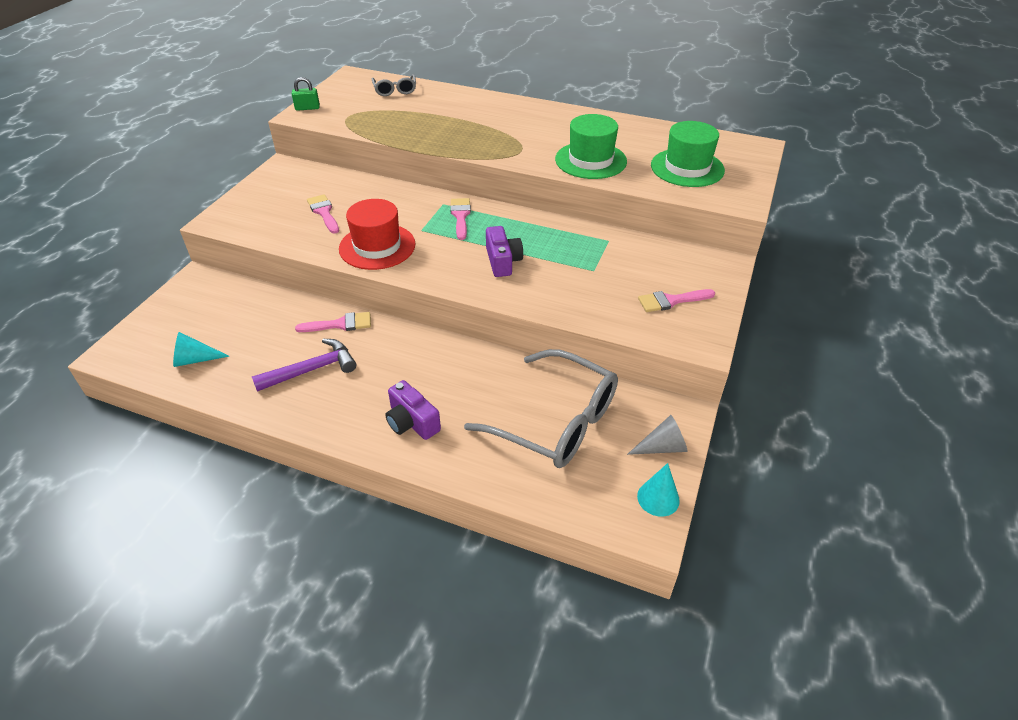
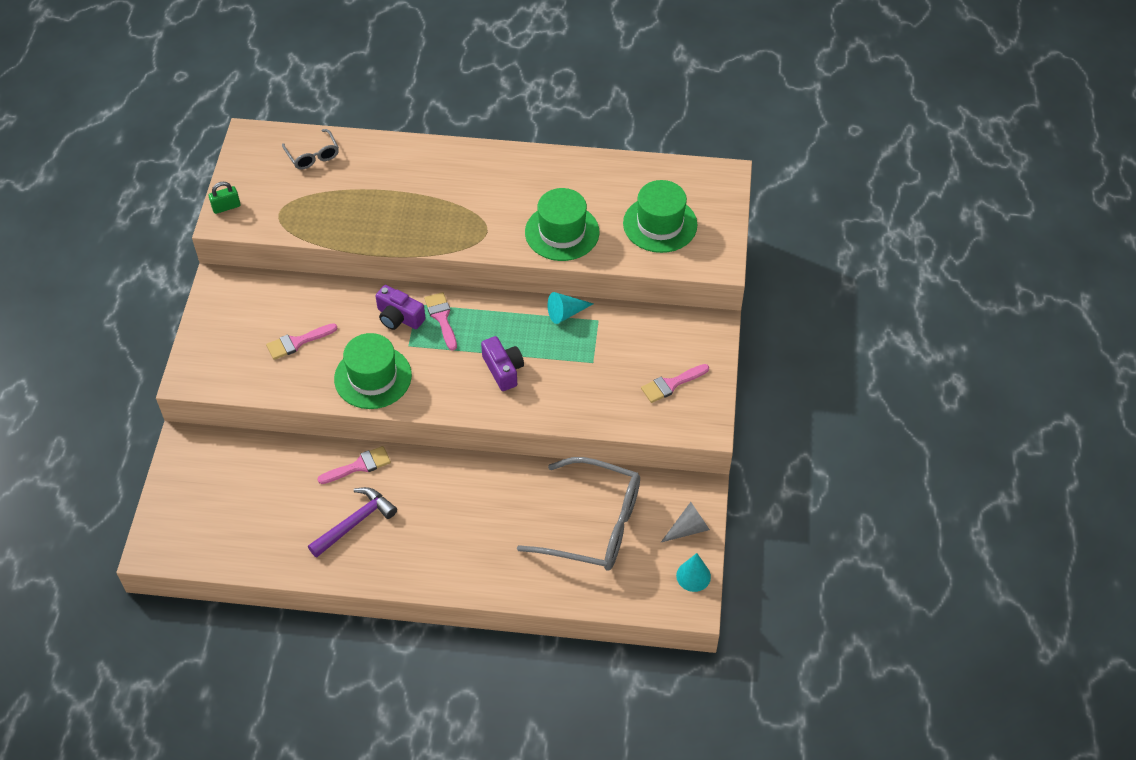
camera: 15 degrees left, 10 degrees up
turquoise cone [173,332,230,367] -> turquoise cone moved to [548,292,594,324]
pink brush [307,194,339,234] -> pink brush turned 75 degrees counterclockwise [266,323,337,360]
red hat [339,199,416,270] -> green hat [334,333,412,409]
purple camera [385,380,441,440] -> purple camera moved to [376,285,426,330]

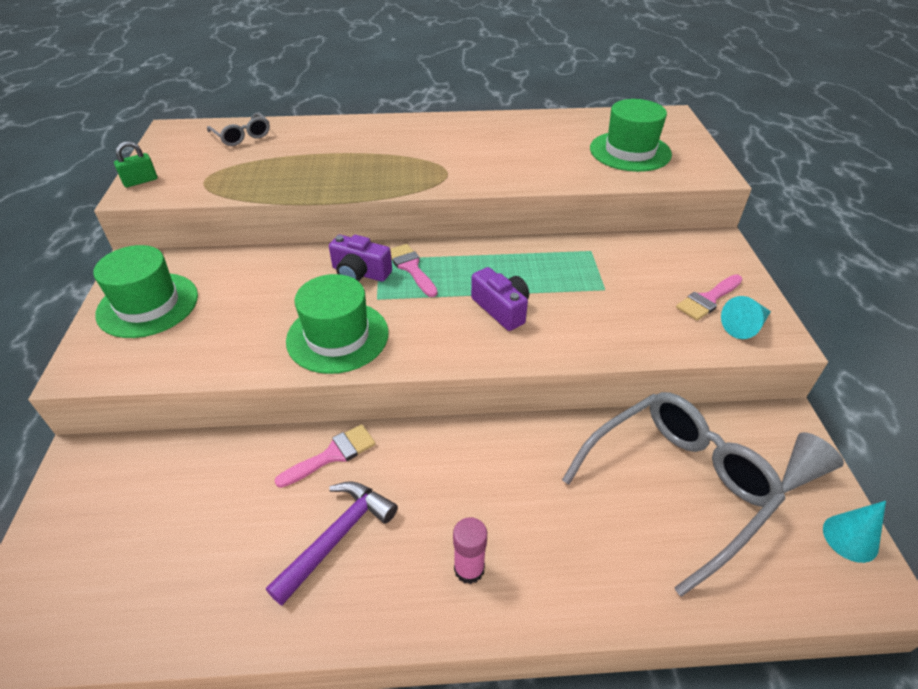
camera: 10 degrees left, 10 degrees down
pink brush [266,323,337,360] -> none
grey glasses [517,457,640,570] -> grey glasses turned 45 degrees counterclockwise [562,392,786,597]
green hat [525,188,599,261] -> green hat moved to [93,245,198,338]
turquoise cone [548,292,594,324] -> turquoise cone moved to [721,296,771,339]
none -> pink glue stick [453,517,487,584]

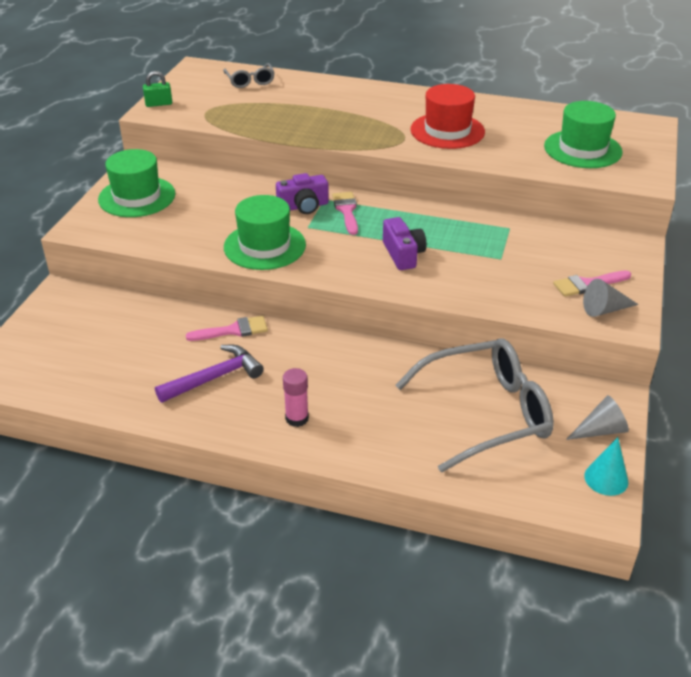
camera: 20 degrees right, 5 degrees down
purple camera [329,235,392,282] -> purple camera turned 60 degrees counterclockwise [276,173,329,214]
turquoise cone [721,296,771,339] -> grey cone [583,279,638,317]
none -> red hat [410,84,485,149]

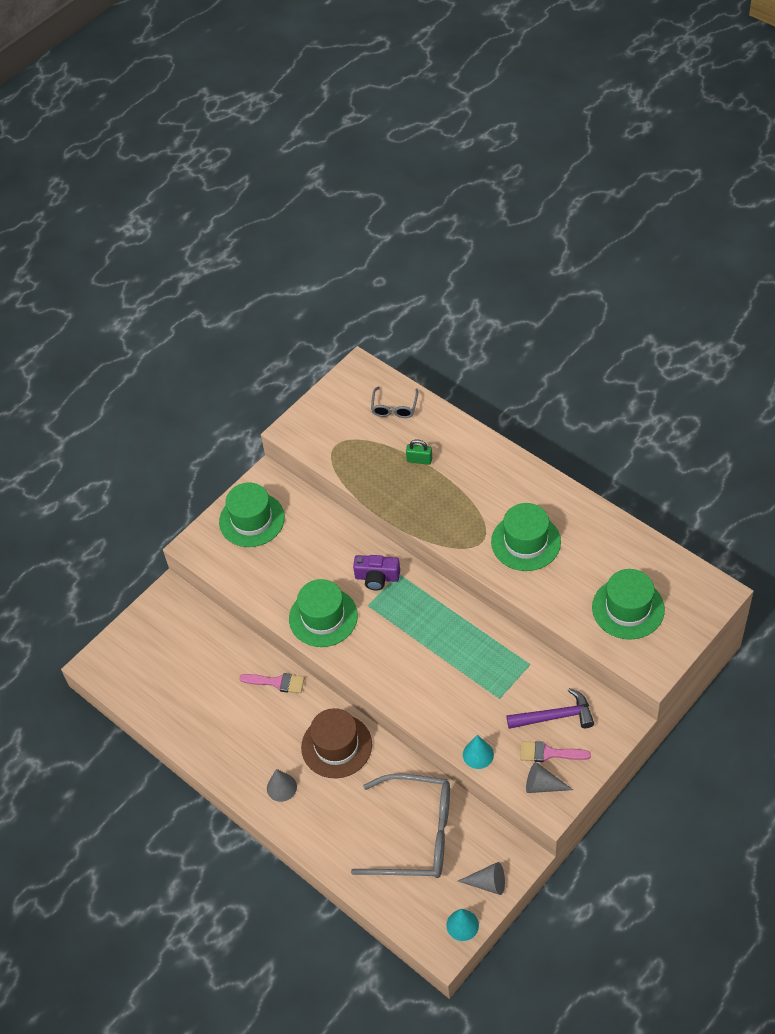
camera: 30 degrees right, 15 degrees up
green padlock [143,71,172,107] -> green padlock moved to [406,440,432,465]
purple hammer [155,345,264,403] -> purple hammer moved to [506,688,594,729]
pink glue stick [283,368,309,427] -> grey cone [267,769,297,802]
pink brush [332,192,358,235] -> none
purple camera [383,217,427,270] -> none
red hat [410,84,485,149] -> green hat [491,503,561,571]
none -> brown hat [301,708,372,778]
none -> turquoise cone [463,735,494,769]

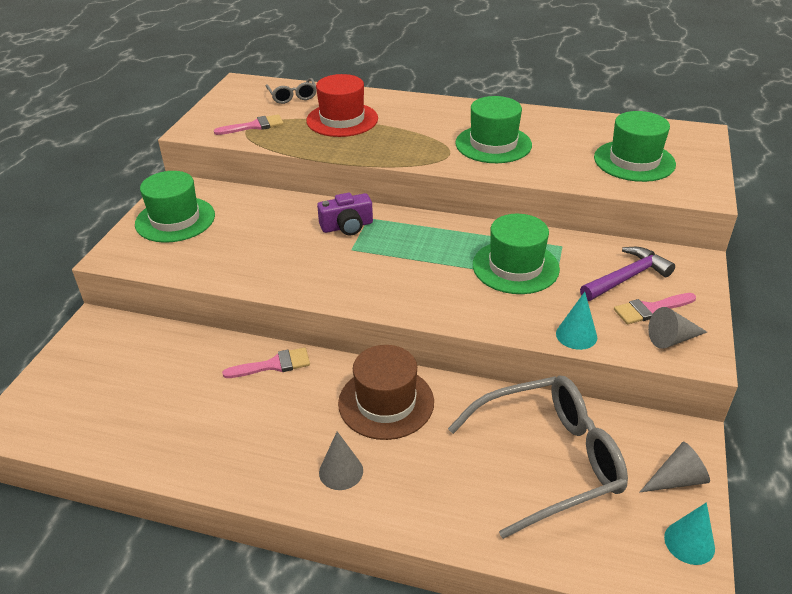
camera: 30 degrees left, 15 degrees down
green hat [289,579,358,647] -> green hat moved to [473,214,560,294]
green padlock [406,440,432,465] -> red hat [306,74,378,137]
none -> pink brush [214,114,284,135]

